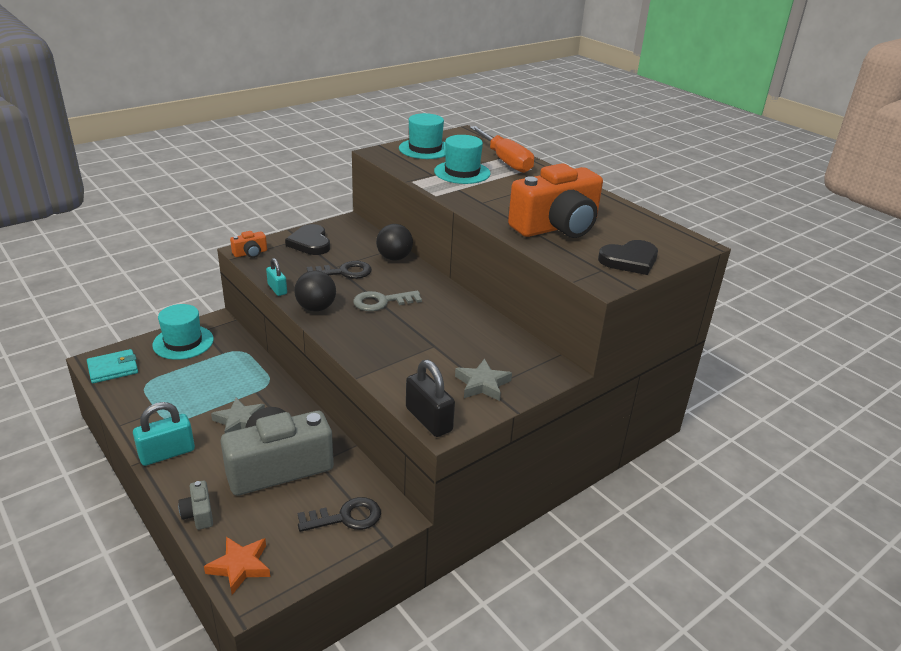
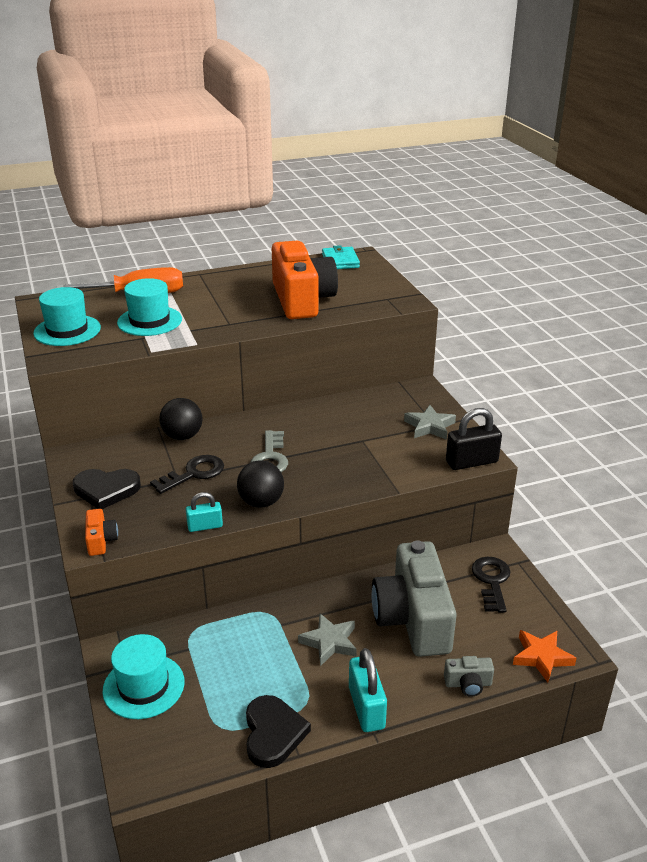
camera: 70 degrees left, 0 degrees up
turquoise wallet [87,349,138,383] -> turquoise wallet moved to [322,245,360,269]
black key [307,261,372,279] -> black key turned 45 degrees clockwise [150,455,224,494]
black heart [598,240,658,275] -> black heart moved to [246,695,311,768]

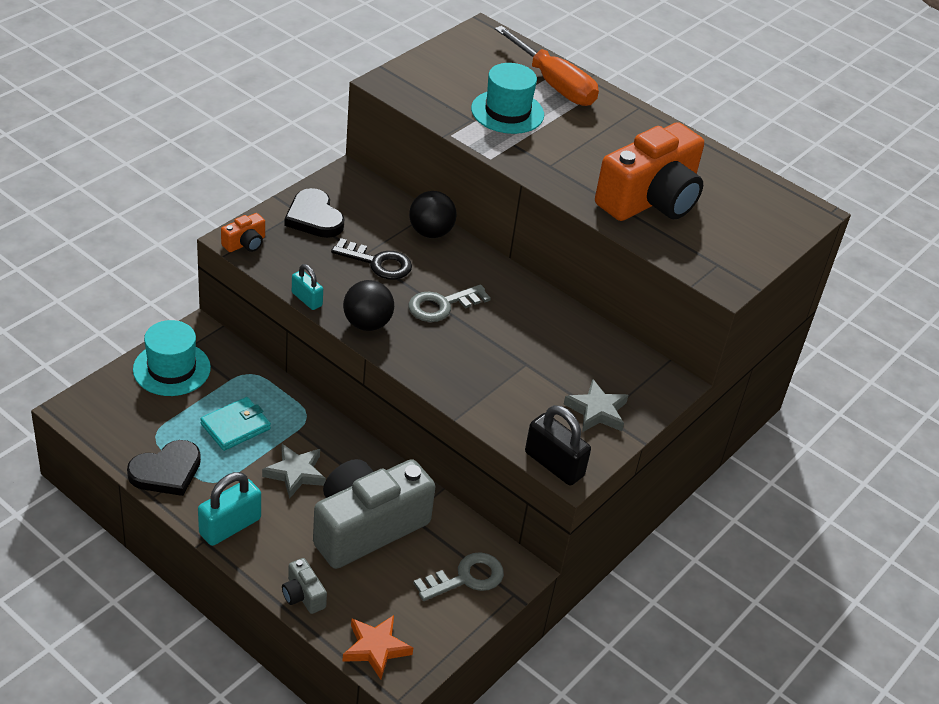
camera: 55 degrees right, 10 degrees up
turquoise hat [33,287,101,346] -> none
turquoise wallet [322,245,360,269] -> turquoise wallet moved to [200,397,271,451]
black key [472,557,510,613] -> grey key [414,552,504,601]

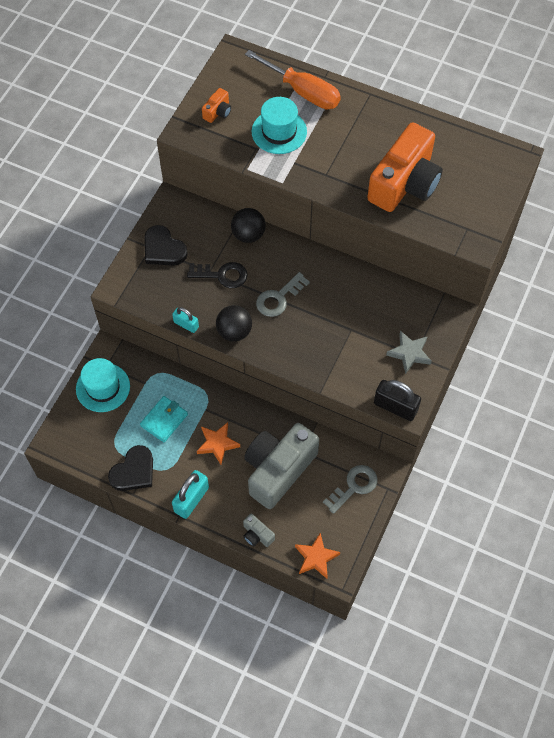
camera: 10 degrees left, 20 degrees up
orange camera [221,213,265,252] -> orange camera moved to [202,88,231,123]
grey star [262,444,326,499] -> orange star [197,422,240,464]

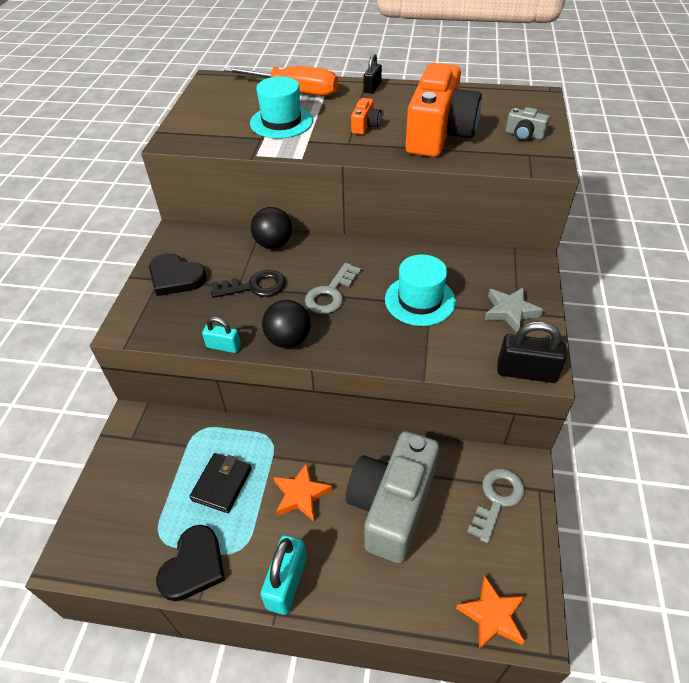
camera: 15 degrees left, 15 degrees down
turquoise hat [76,358,130,412] -> turquoise hat moved to [385,254,456,326]
turquoise wallet [140,396,188,442] -> black wallet [189,453,252,513]
orange camera [202,88,231,123] -> orange camera moved to [351,98,381,135]
grey camera [243,514,275,547] -> grey camera moved to [506,107,550,141]
none -> black padlock [364,54,382,94]

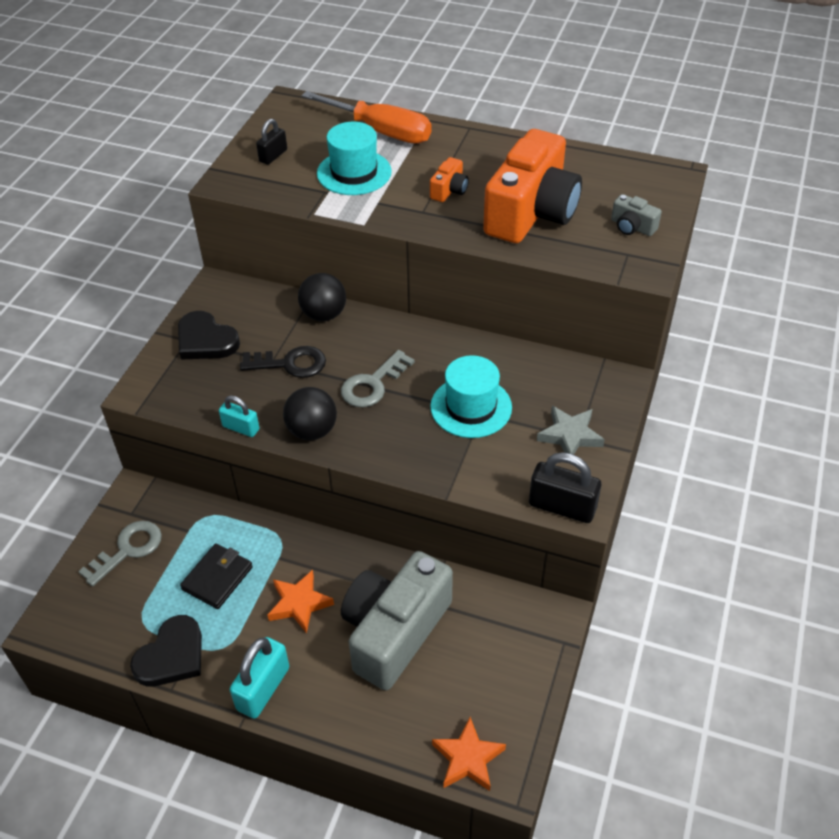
camera: 10 degrees right, 0 degrees up
black padlock [364,54,382,94] -> black padlock moved to [256,119,287,165]
grey key [467,468,525,543] -> grey key moved to [78,521,162,587]

